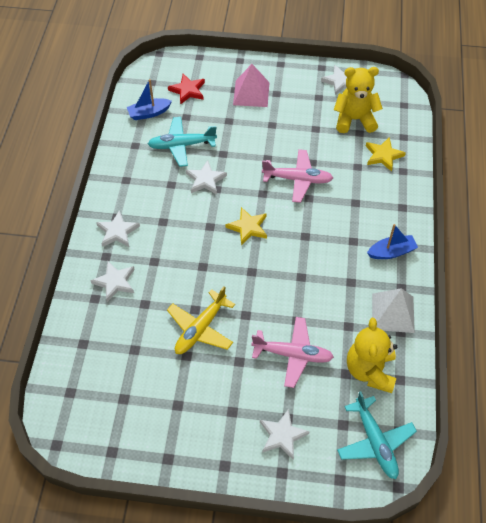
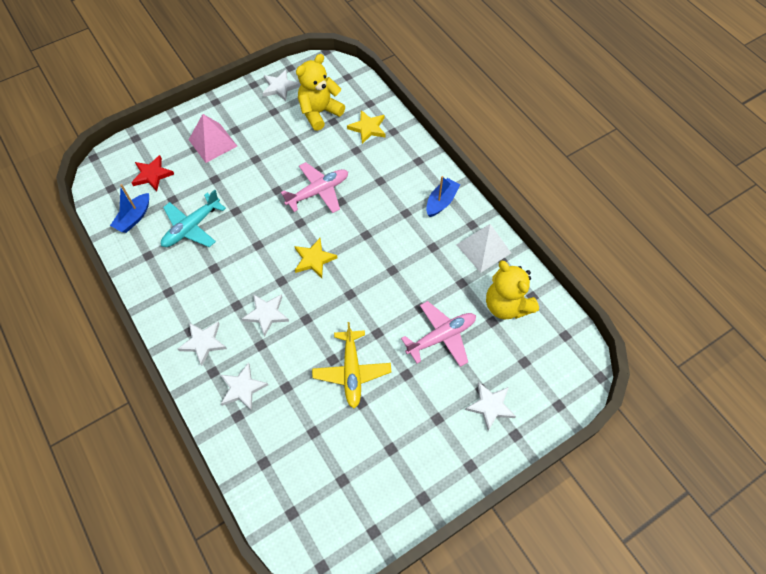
camera: 40 degrees left, 5 degrees up
white star [186,160,227,195] -> white star moved to [242,294,289,337]
turquoise plane [337,391,417,479] -> none

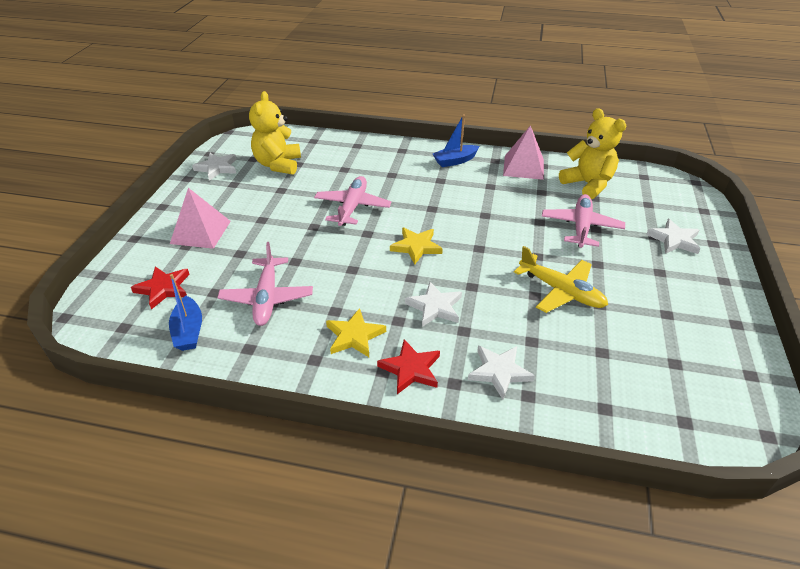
camera: 45 degrees left, 20 degrees down
turquoise plane [161,190,226,247] -> pink plane [217,242,313,326]
white star [178,322,227,366] -> red star [377,339,440,394]
yellow star [347,110,385,144] -> yellow star moved to [326,308,386,357]
blue boat [426,176,460,217] -> blue boat turned 105 degrees counterclockwise [433,114,479,167]
white pyramid [456,224,511,273] -> pink pyramid [503,125,544,180]
yellow teddy bear [486,261,539,320] -> yellow teddy bear turned 135 degrees counterclockwise [559,108,626,199]

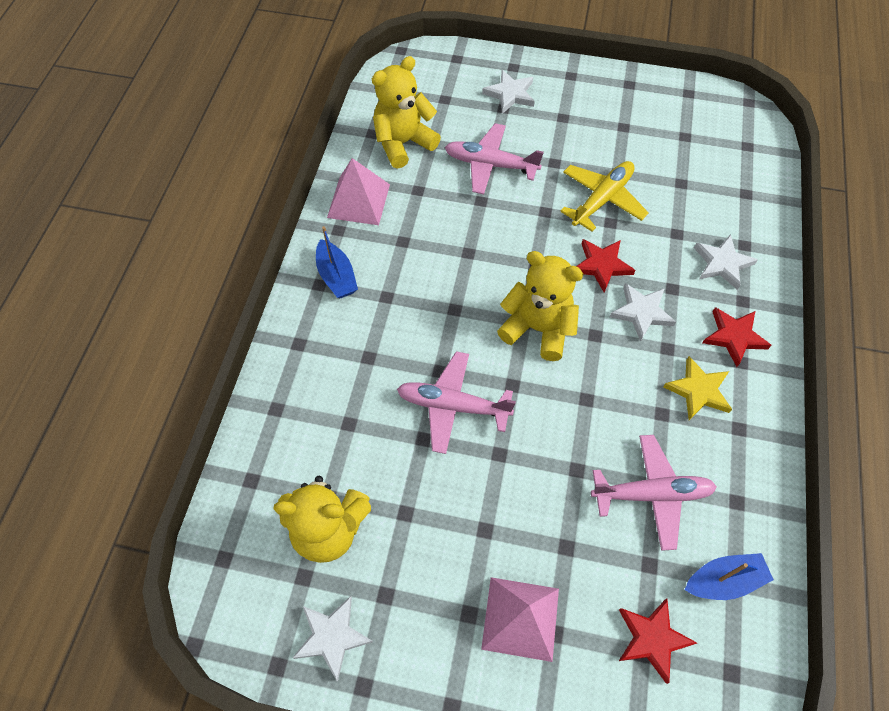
camera: 90 degrees left, 20 degrees up
yellow star [390,227,443,264] -> yellow teddy bear [497,251,583,361]
none -> red star [576,239,636,292]

